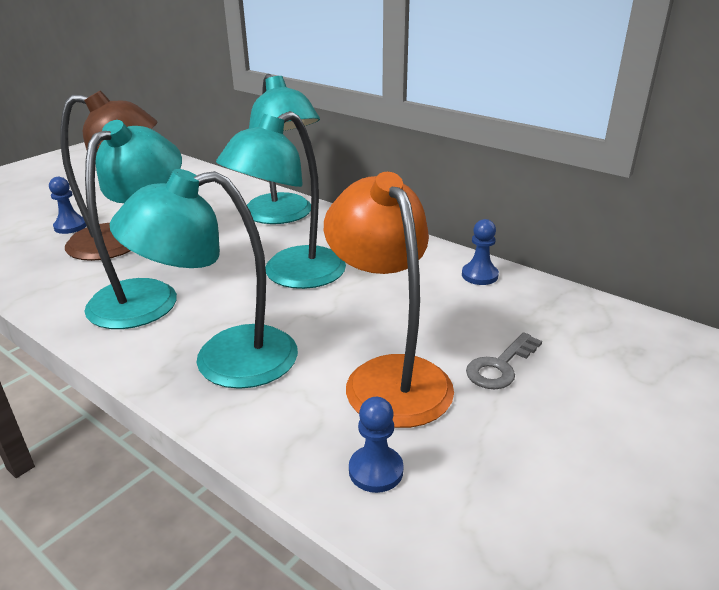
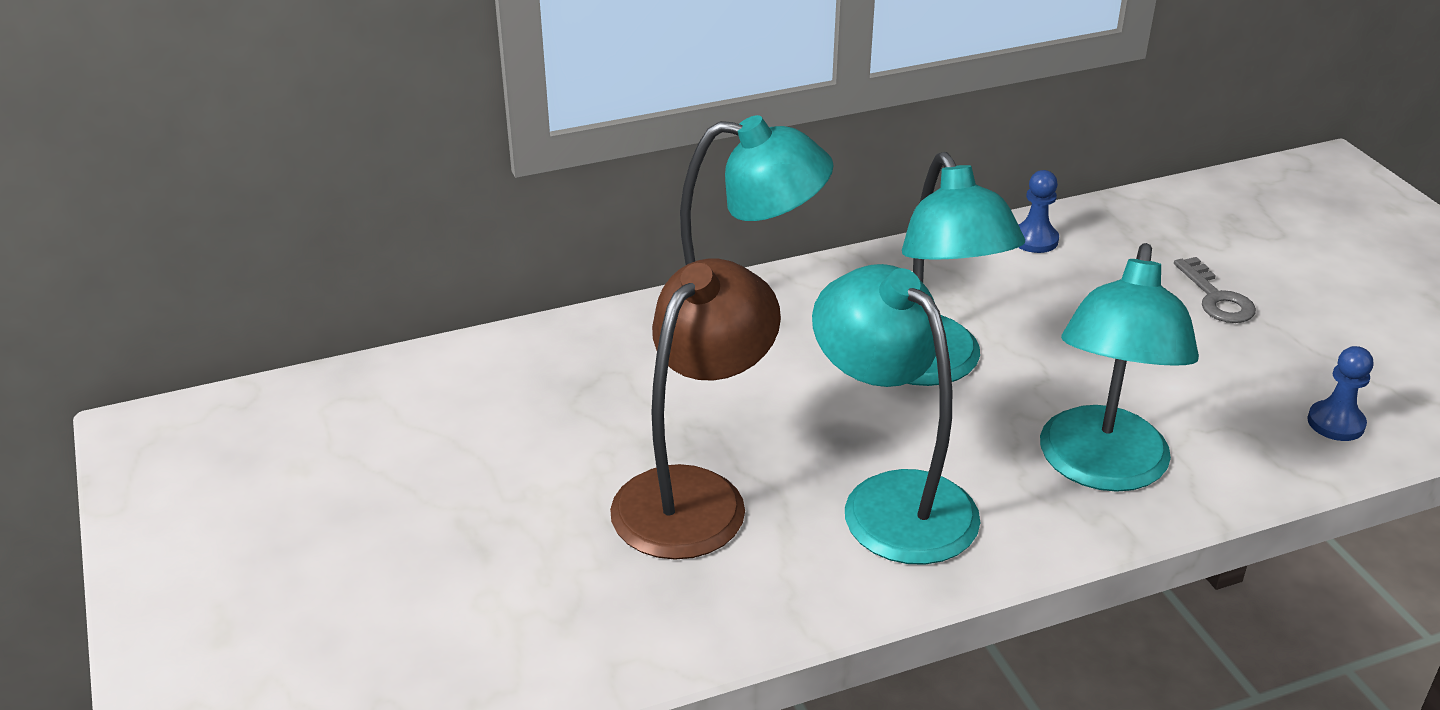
camera: 60 degrees left, 5 degrees up
blue pawn [49,177,86,234] -> none
orange lamp [324,172,454,428] -> none

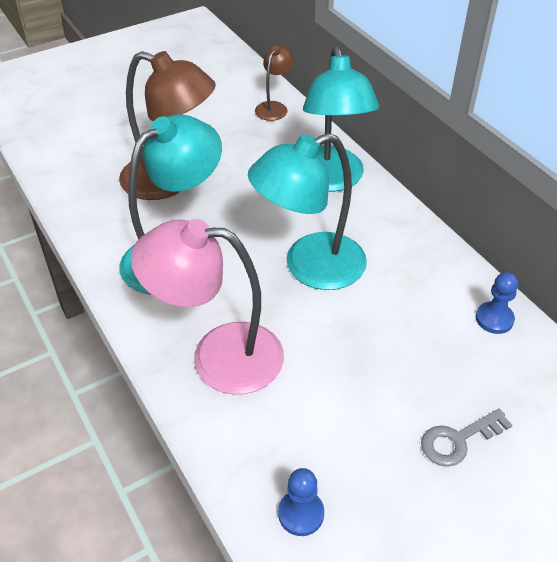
camera: 80 degrees right, 10 degrees up
turquoise lamp [1040,243,1199,492] -> pink lamp [131,219,284,394]
none -> brown lamp [255,45,294,121]

